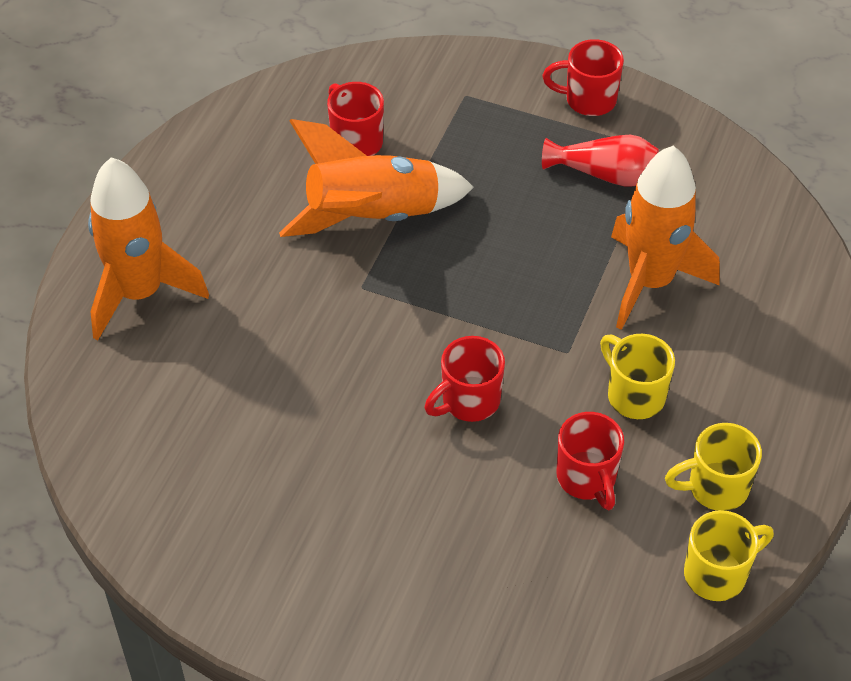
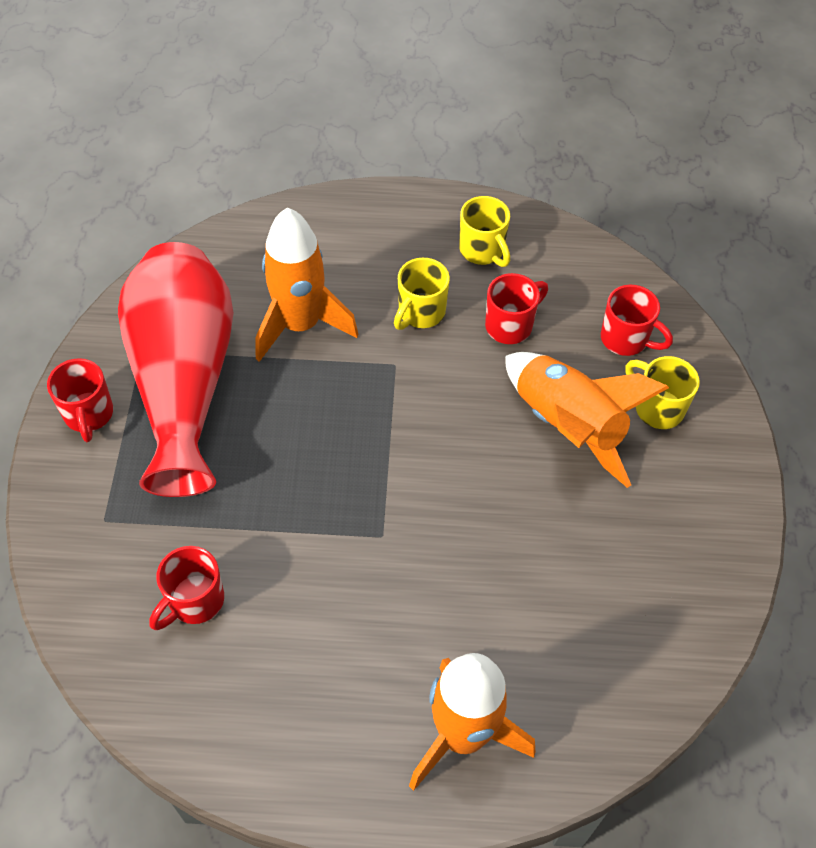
camera: 110 degrees left, 5 degrees up
orange rocket [279,119,474,237] -> orange rocket moved to [505,352,669,488]
red mug [425,336,505,422] -> red mug moved to [601,285,673,356]
red vase [542,135,659,187] -> red vase [118,242,234,497], size x2.32
yellow mug [684,510,774,601] -> yellow mug moved to [625,356,700,429]

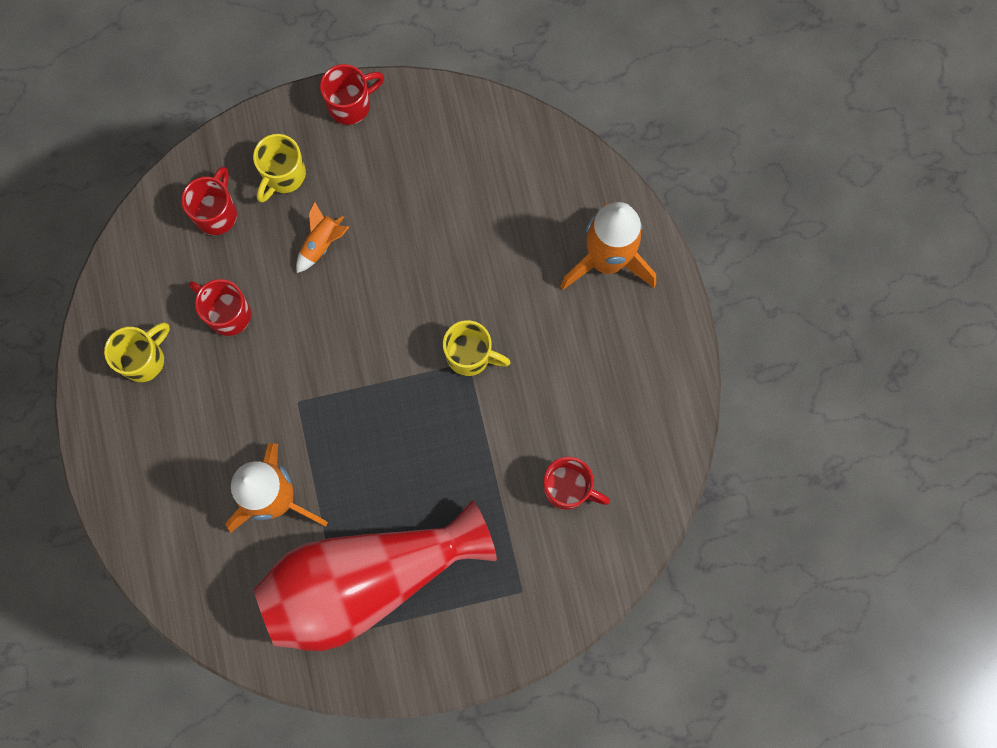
camera: 105 degrees left, 20 degrees up
red mug [47,358,113,442] -> red mug moved to [320,64,384,125]
yellow mug [394,258,450,330] -> yellow mug moved to [443,320,511,376]
orange rocket [505,352,669,488] -> orange rocket [296,202,349,273], size x0.46

